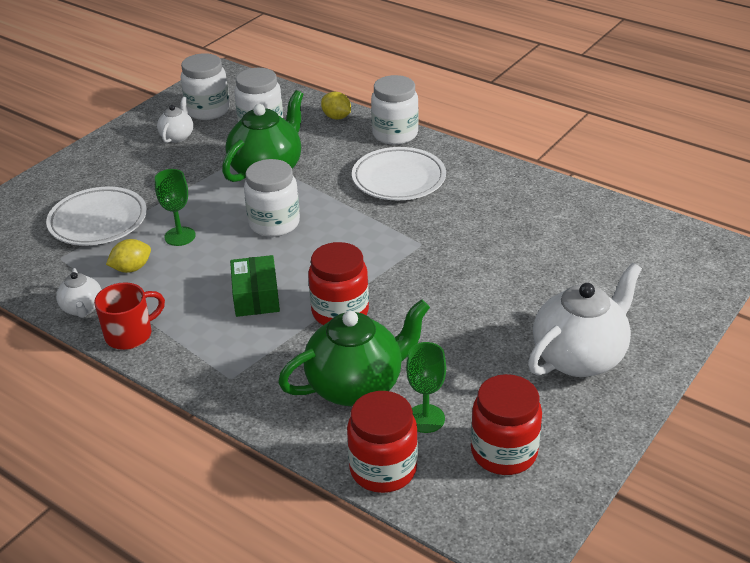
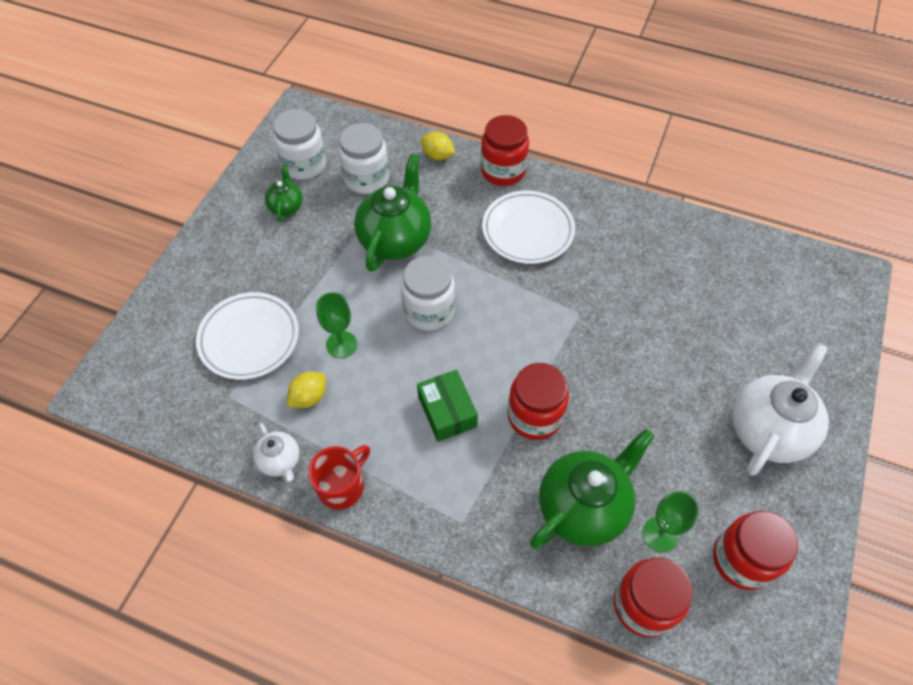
camera: 15 degrees left, 20 degrees up
white teapot [157,97,193,143] -> green teapot [265,164,303,222]
white jar [371,75,419,145] -> red jar [481,115,529,186]

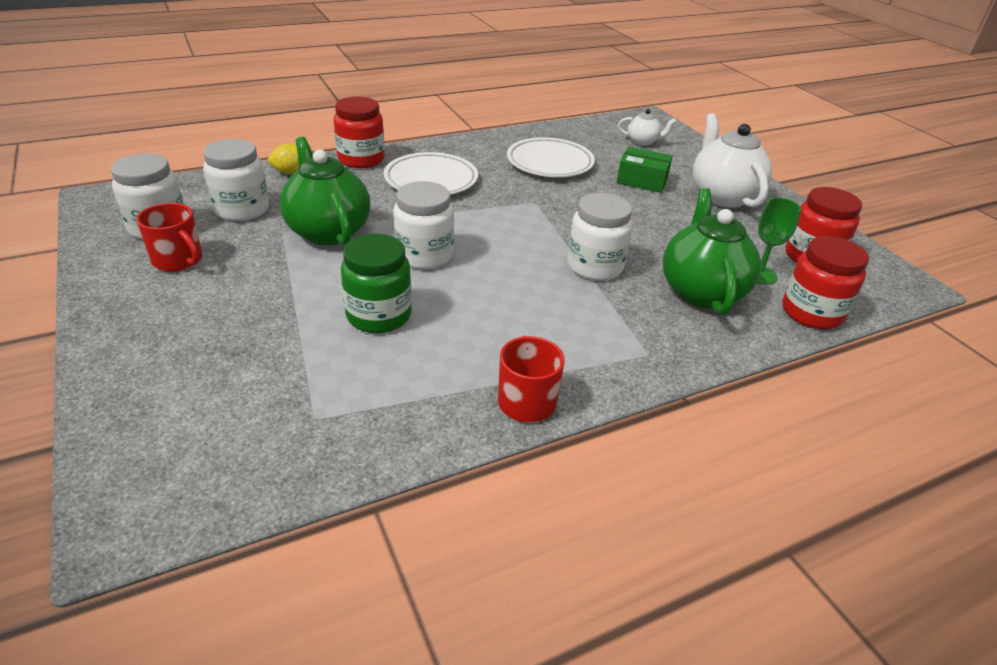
camera: 50 degrees left, 20 degrees down
white plate [196,292,299,380] -> white plate moved to [507,137,595,177]
white teapot [253,423,300,482] -> white teapot moved to [618,109,677,146]
green teapot [265,164,303,222] -> red mug [136,203,202,272]
yellow lemon [287,372,326,408] -> none
green goblet [316,292,357,358] -> green jar [341,234,412,333]
green box [417,370,478,442] -> green box moved to [616,147,673,193]
red jar [507,363,569,440] -> white jar [567,193,633,281]

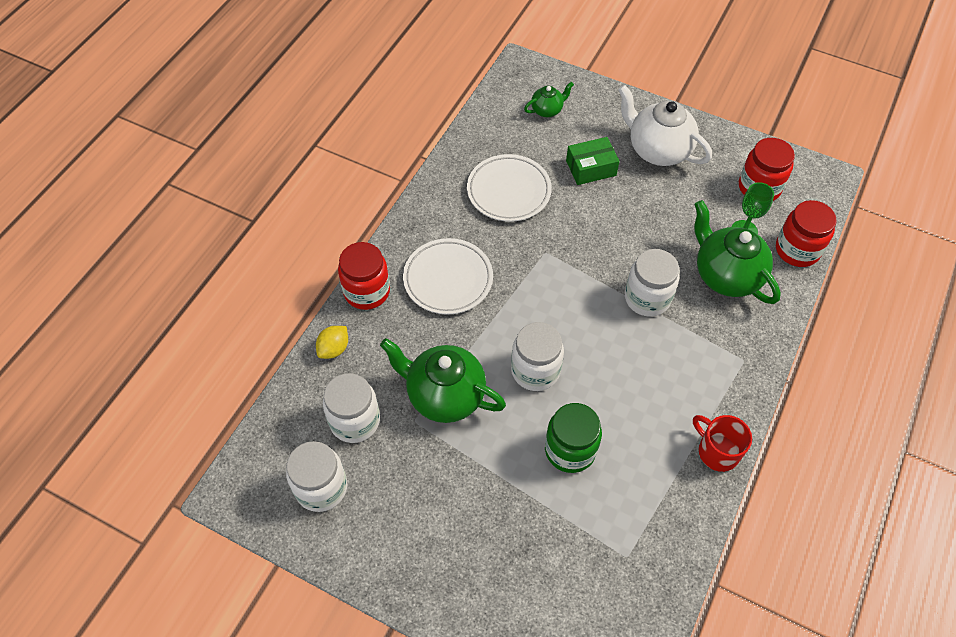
camera: 35 degrees left, 20 degrees up
red mug [136,203,202,272] -> none
white teapot [618,109,677,146] -> green teapot [524,82,574,117]

